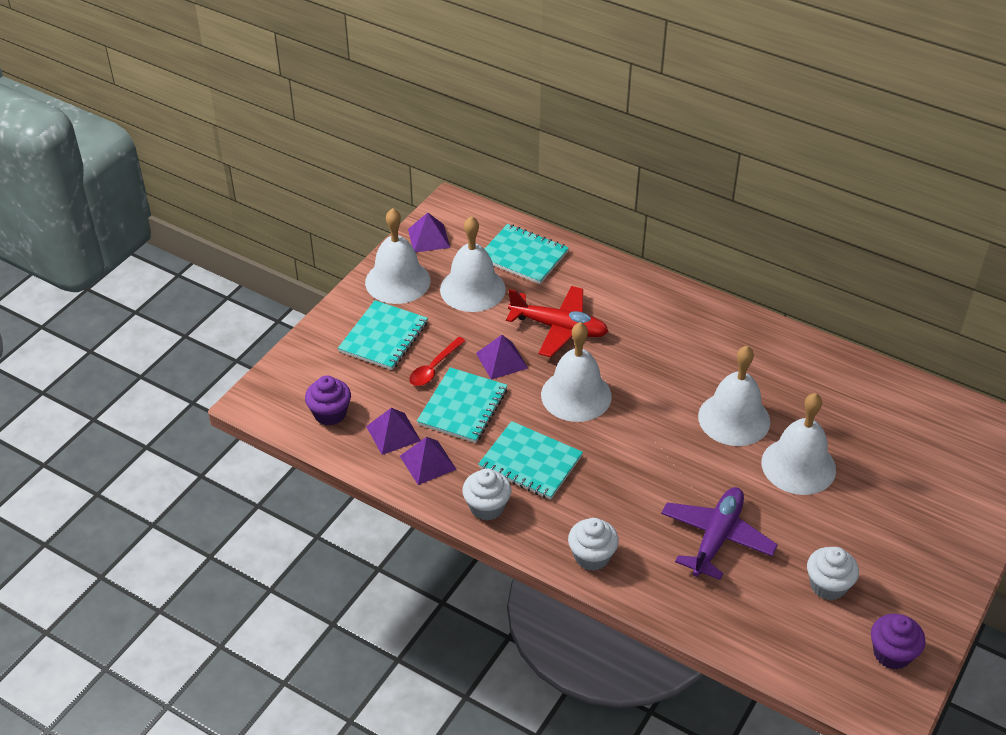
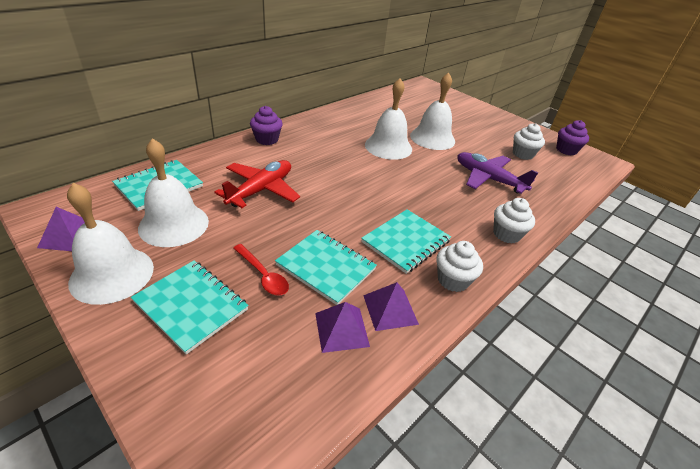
camera: 80 degrees left, 5 degrees down
purple cupcake [305,376,351,426] -> purple cupcake moved to [250,106,283,145]
purple pyramid [476,335,528,380] -> none
white bell [541,322,612,422] -> none

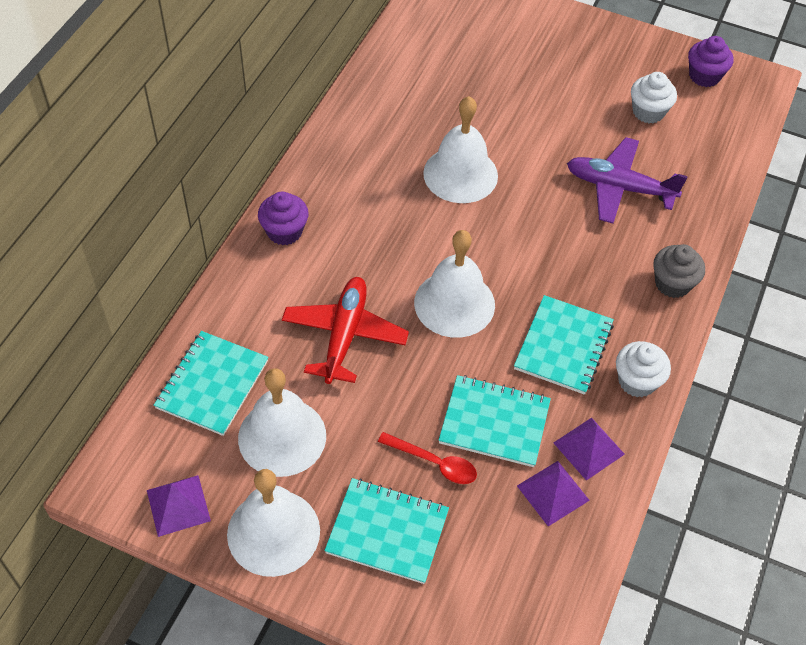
camera: 20 degrees left, 15 degrees up
white bell [410,72,455,150] -> white bell moved to [414,230,495,338]
white cupcake [493,198,535,244] -> grey cupcake [653,244,705,298]

